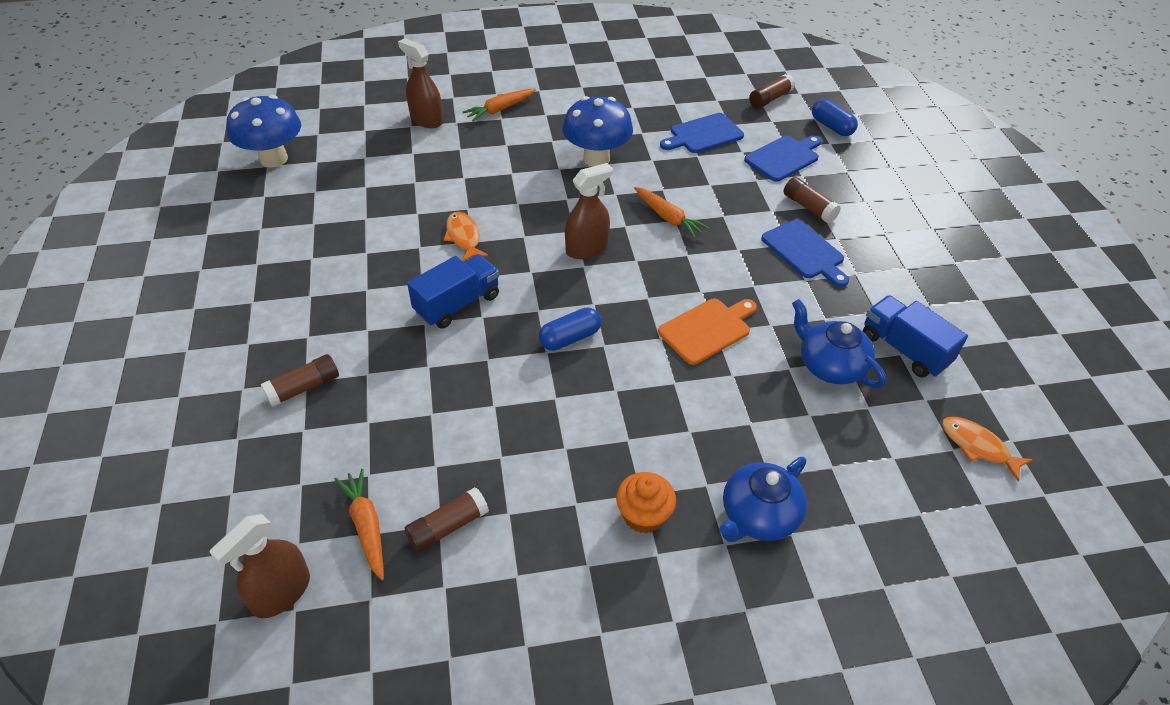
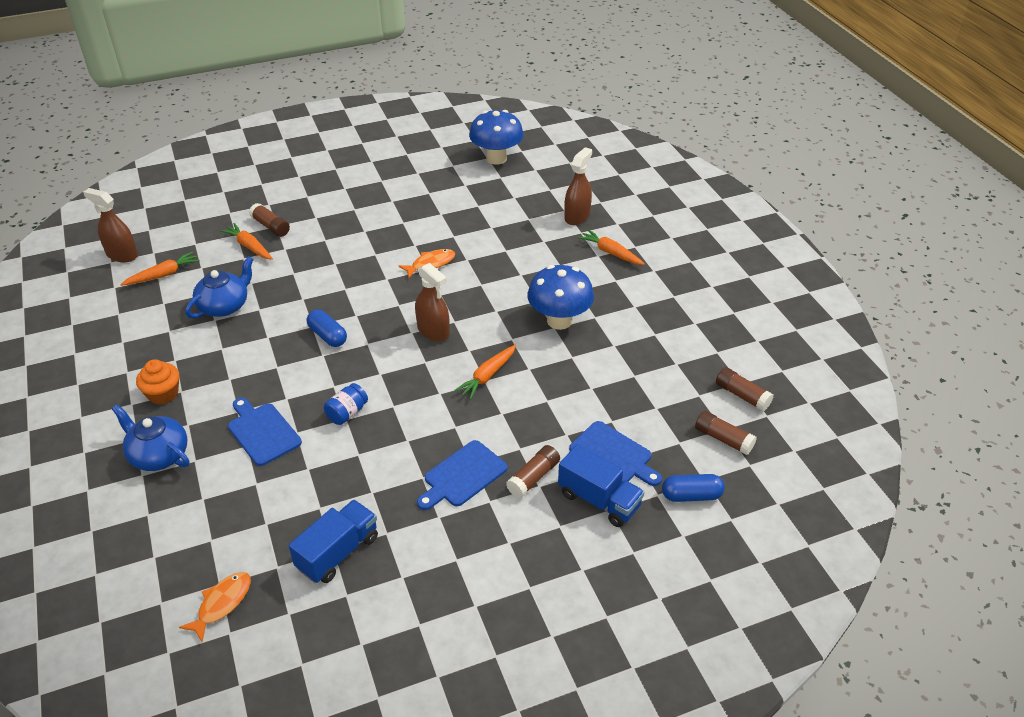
camera: 80 degrees right, 5 degrees down
brown glue stick [405,487,489,552] -> brown glue stick moved to [716,367,773,411]
blue truck [407,254,499,329] -> blue truck moved to [558,445,644,527]
orange cutting board [658,299,757,365] -> blue jar [324,383,368,425]
blue cutting board [660,113,744,153] -> blue cutting board moved to [228,398,302,466]
blue teapot [792,299,886,388] -> blue teapot moved to [185,256,254,318]
blue capsule [812,99,858,136] -> blue capsule turned 45 degrees clockwise [662,474,725,502]
none -> orange carrot [220,223,273,260]

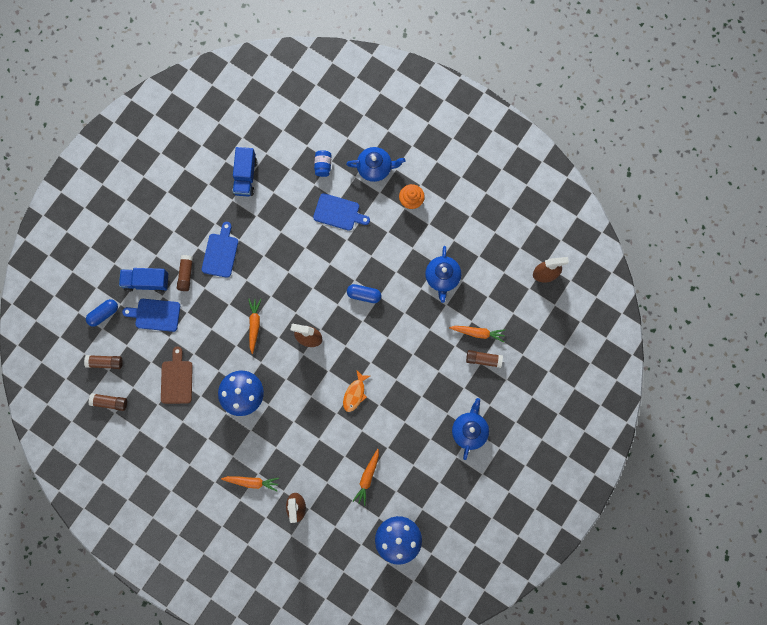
camera: 145 degrees right, 35 degrees up
orange carrot [120,251,200,286] -> orange carrot moved to [353,449,379,506]
orange fish [179,572,251,642] -> none
blue jar [324,383,368,425] -> blue jar moved to [314,150,331,177]
none -> brown cutting board [161,346,193,404]
none -> blue teapot [452,398,489,460]

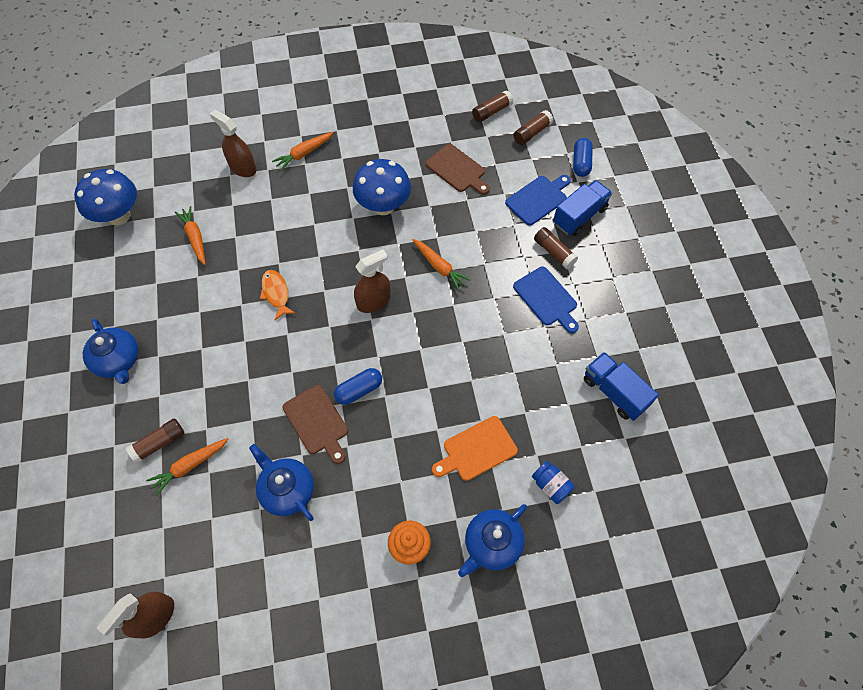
camera: 135 degrees right, 15 degrees down
blue cutting board [313,193,370,231] -> orange cutting board [432,416,518,481]
none -> brown cutting board [283,385,348,464]

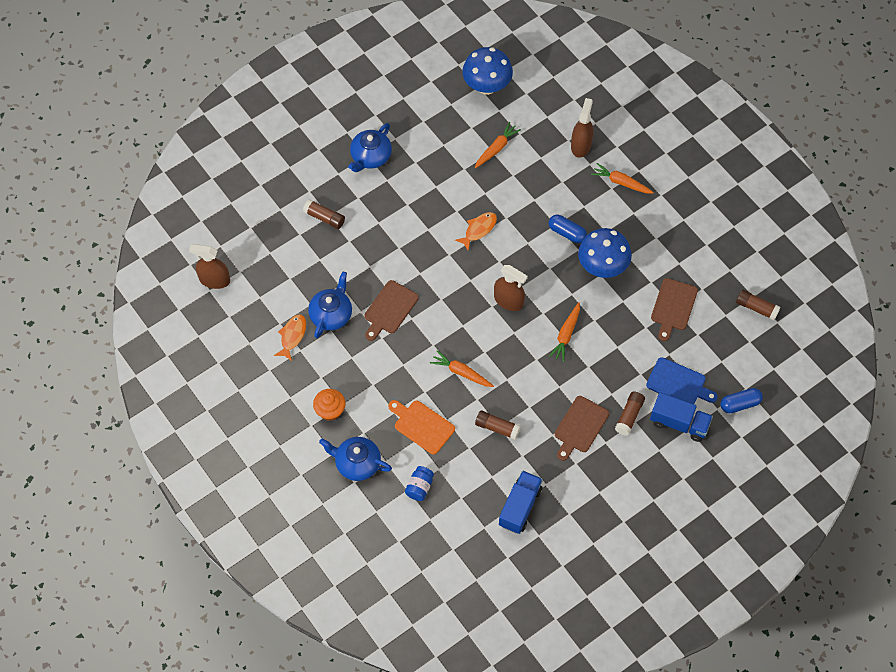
camera: 65 degrees right, 0 degrees up
orange carrot [146,438,228,496] -> orange carrot moved to [430,350,494,387]
blue capsule [334,368,382,405] -> blue capsule moved to [549,215,587,243]
blue cutting board [513,267,579,333] -> brown cutting board [555,396,609,461]
brown glue stick [514,110,553,145] -> brown glue stick moved to [475,410,521,440]
none -> orange fish [274,314,306,361]

